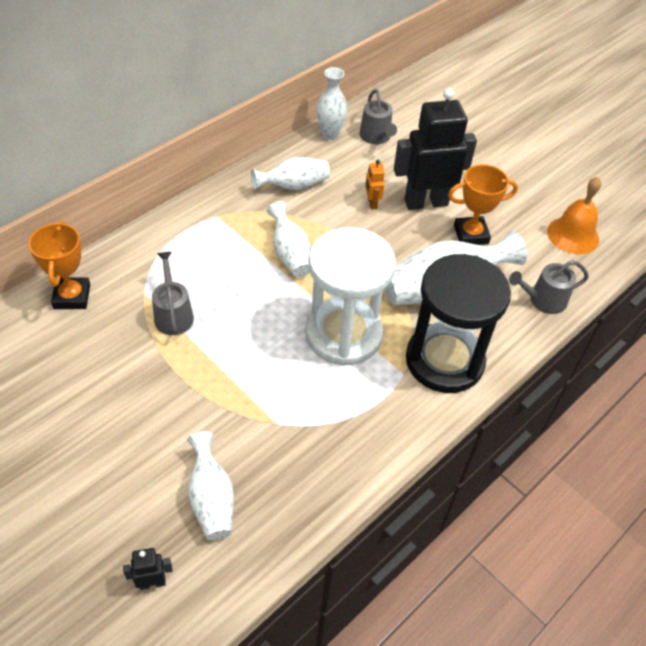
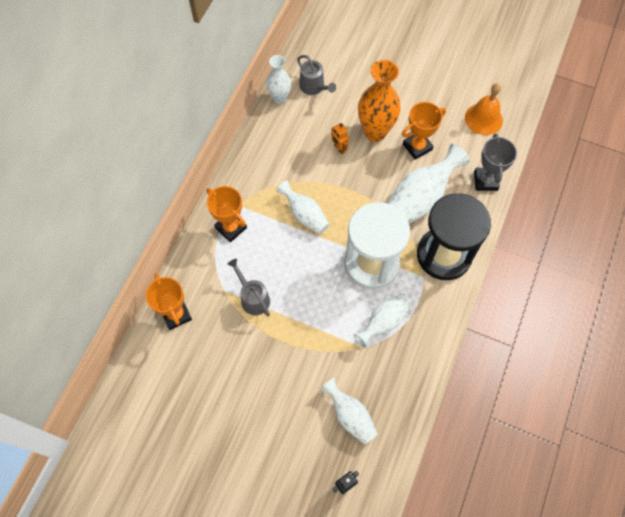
camera: 20 degrees left, 15 degrees up
white vase [251,157,330,190] -> white vase moved to [354,293,412,348]
black robot [394,88,477,210] -> orange vase [358,60,401,142]
grey watering can [509,260,589,314] -> grey trophy [474,133,517,191]
none -> orange trophy [206,186,247,242]

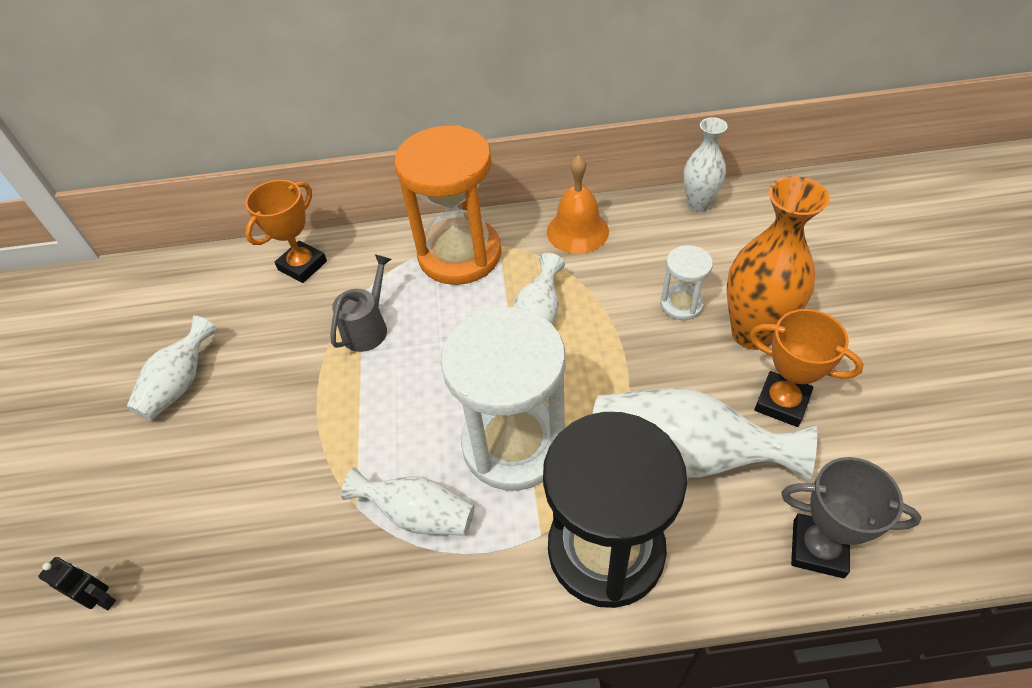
camera: 65 degrees right, 15 degrees down
orange trophy [206,186,247,242] -> orange hourglass [394,125,501,285]
grey watering can [297,55,336,95] -> none
white vase [320,378,378,445] -> white vase moved to [127,316,218,421]
orange robot [331,123,349,154] -> white hourglass [660,245,713,320]
orange bell [465,83,503,135] -> orange bell moved to [547,155,609,254]
grey trophy [474,133,517,191] -> grey trophy turned 45 degrees clockwise [781,457,922,578]

